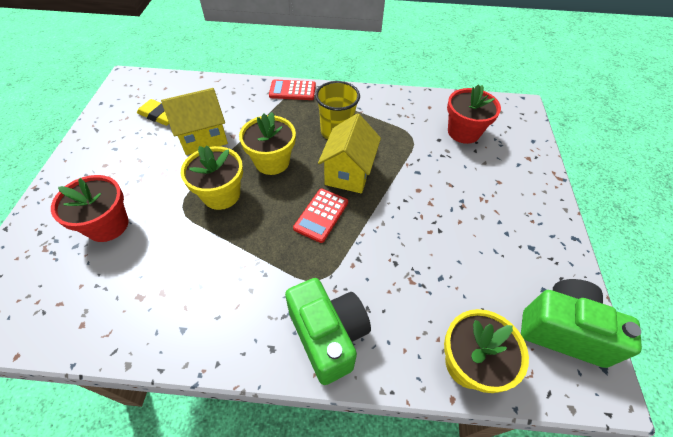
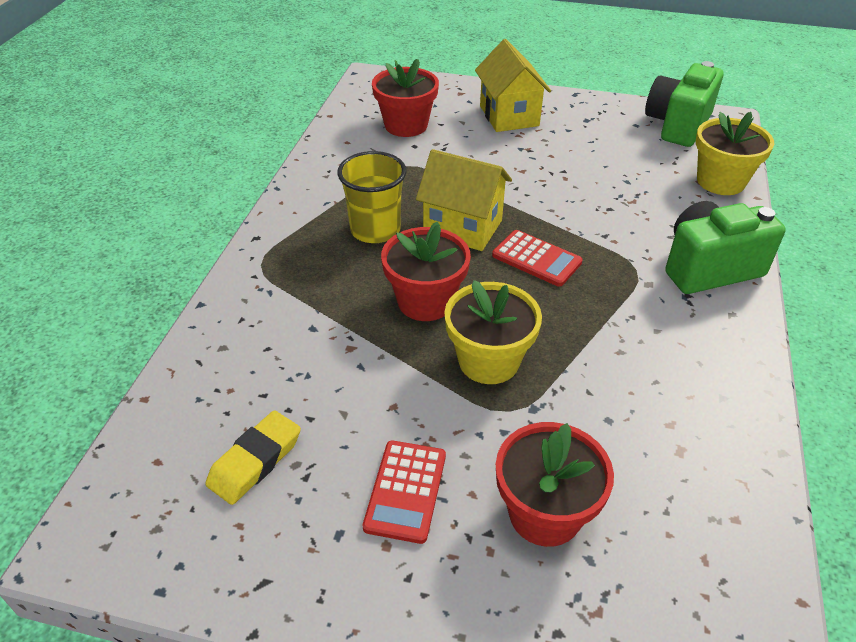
camera: 80 degrees left, 10 degrees down
yellow house [161,88,228,155] -> yellow house moved to [475,39,551,132]
yellow flower pot [239,112,296,175] -> red flower pot [381,221,471,321]
red calculator [269,79,316,100] -> red calculator moved to [363,440,446,544]

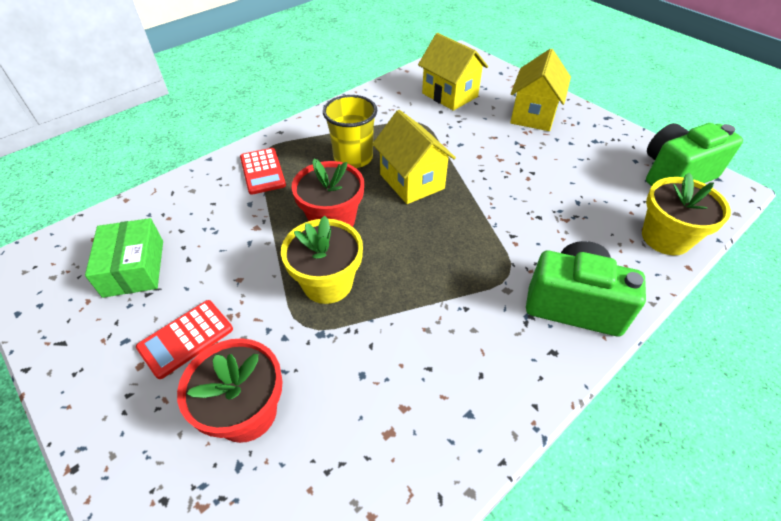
camera: 35 degrees right, 5 degrees up
yellow eraser [205,410,301,505] -> green box [85,218,163,298]
red flower pot [372,59,439,137] -> yellow house [418,33,488,111]
red calculator [492,230,583,287] -> red calculator moved to [240,148,286,195]

